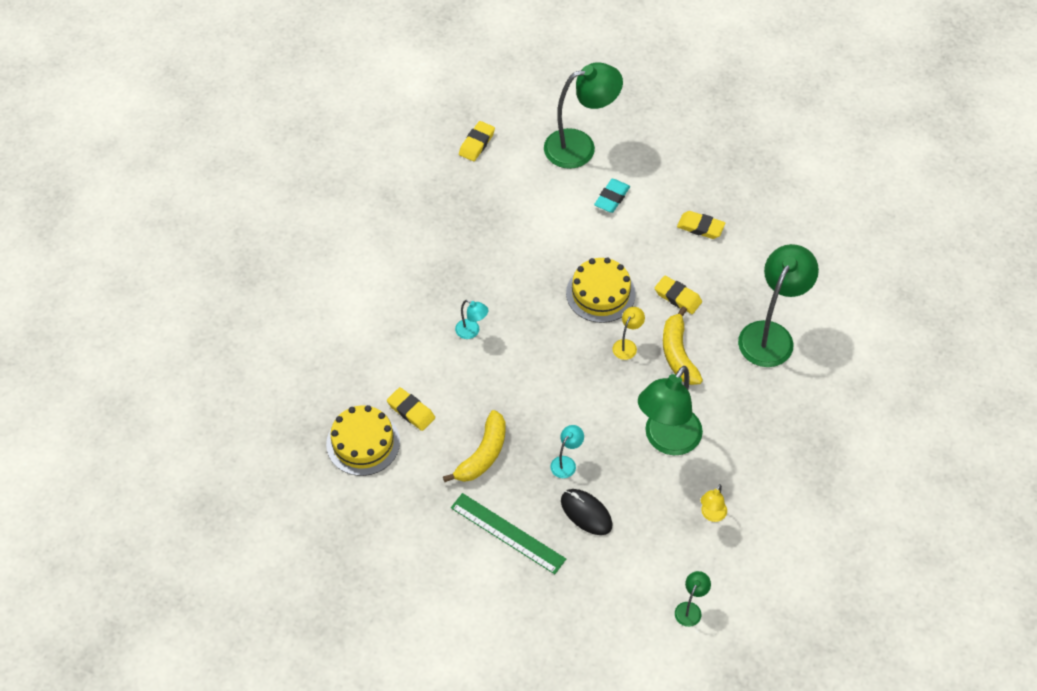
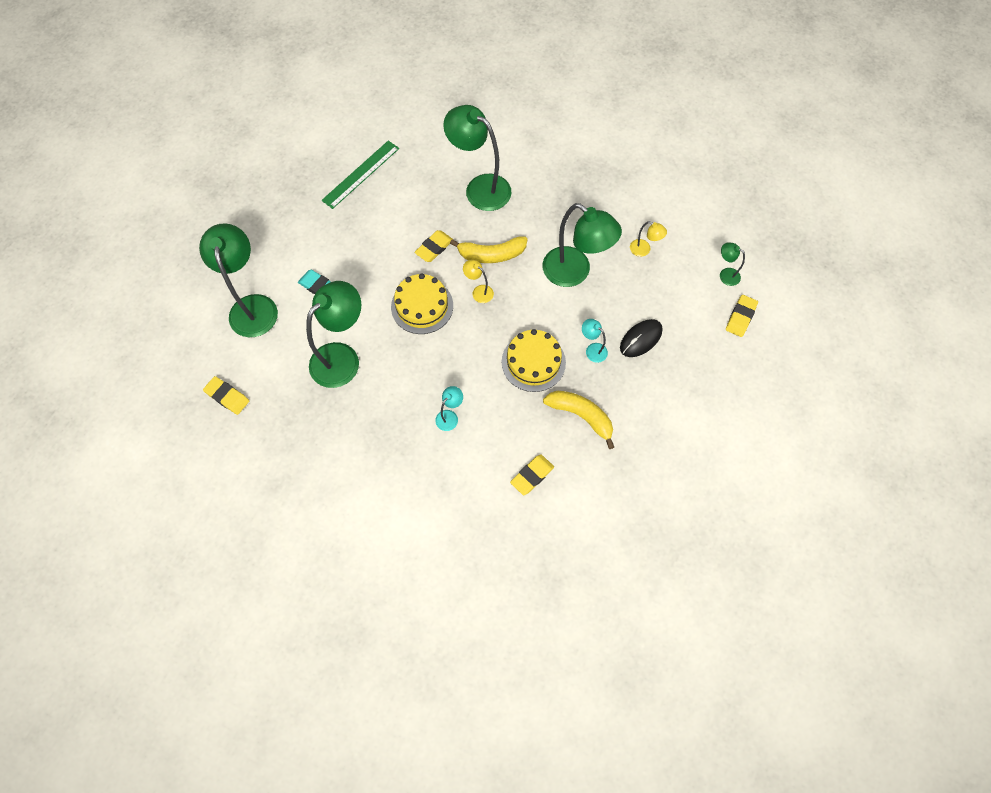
camera: 85 degrees left, 10 degrees up
yellow cake [326,405,400,476] -> yellow cake moved to [502,329,566,392]
green ruler [451,493,566,574] -> green ruler moved to [321,141,399,209]
yellow eraser [677,211,725,239] -> yellow eraser moved to [726,295,758,337]
none -> green lamp [306,281,361,388]

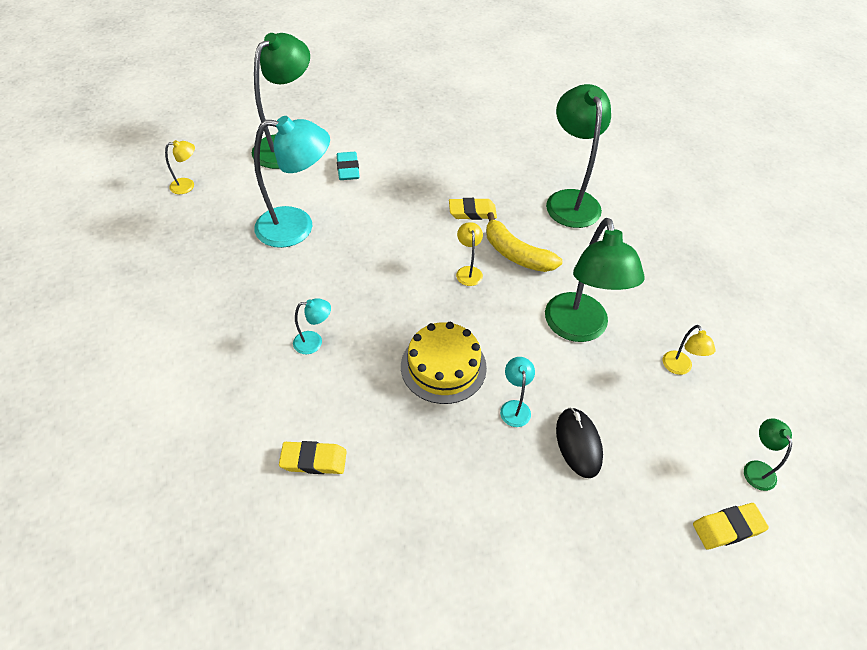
camera: 45 degrees right, 15 degrees down
yellow eraser [203,376,249,415] -> yellow lamp [165,140,195,194]
green lamp [306,281,361,388] -> turquoise lamp [254,116,330,248]
green ruler [321,141,399,209] -> none
yellow cake [391,273,453,334] -> none
yellow banana [543,391,614,449] -> none
black mouse [620,319,663,357] -> black mouse turned 75 degrees clockwise [556,407,603,478]

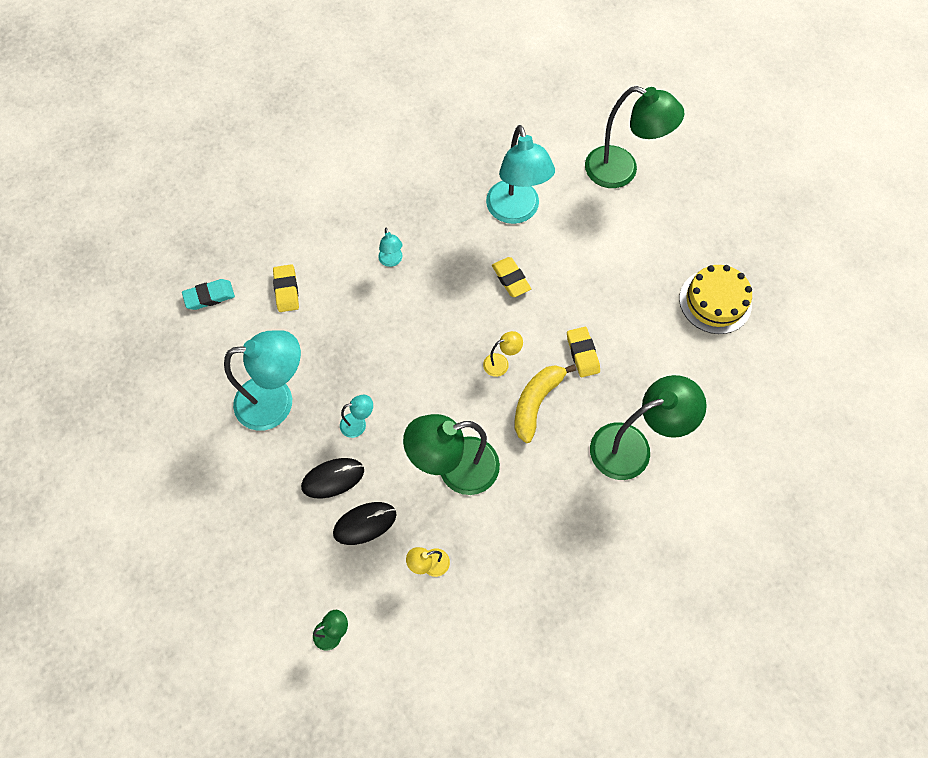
camera: 80 degrees right, 15 degrees up
yellow lamp [165,140,195,194] -> none
turquoise eraser [336,152,360,180] -> turquoise eraser moved to [182,279,235,310]
yellow cake [401,322,487,404] -> yellow cake moved to [679,265,752,334]
yellow eraser [693,503,769,550] -> yellow eraser moved to [492,257,531,297]
none -> turquoise lamp [224,330,301,431]
none -> black mouse [333,502,396,545]

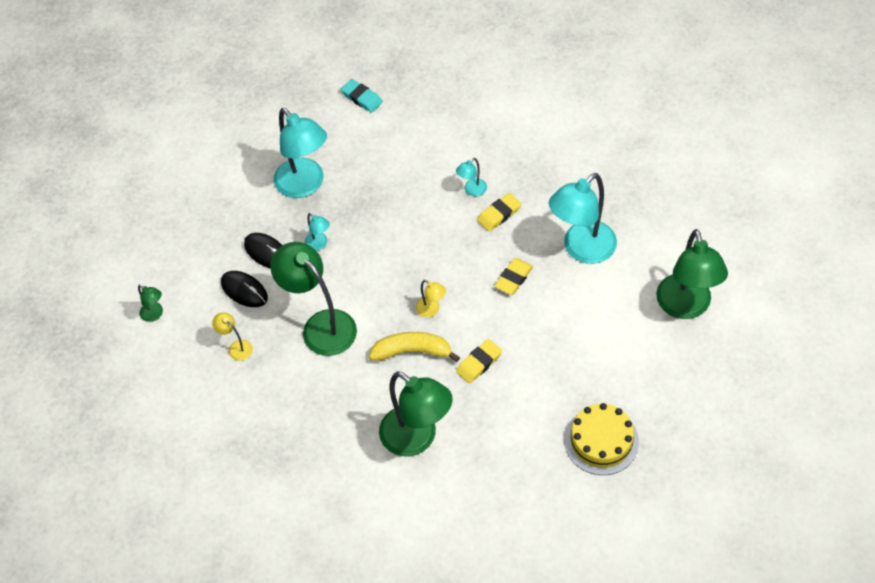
camera: 65 degrees right, 10 degrees down
yellow eraser [273,264,299,312] -> yellow eraser moved to [477,193,521,231]

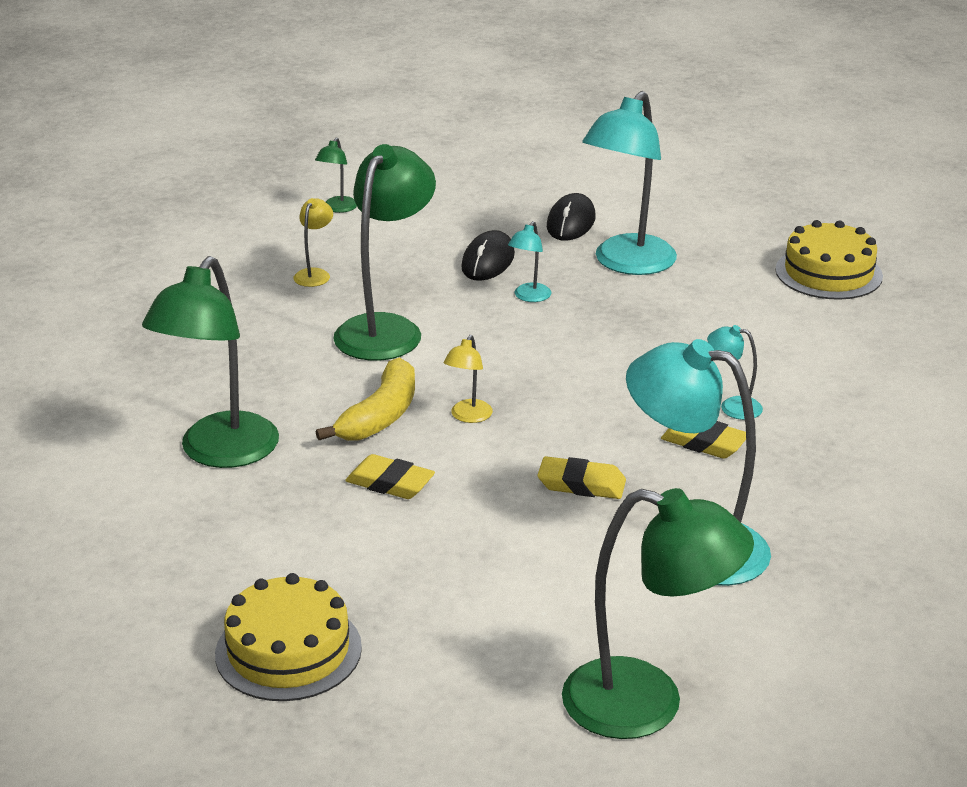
camera: 65 degrees right, 25 degrees down
black mouse [221,271,268,307] -> black mouse moved to [547,193,596,241]
turquoise eraser [341,79,383,113] -> yellow cake [775,220,883,300]
yellow banana [369,332,460,362] -> yellow banana turned 45 degrees clockwise [316,358,415,441]
green lamp [656,229,728,319] -> green lamp turned 135 degrees counterclockwise [562,488,754,739]

